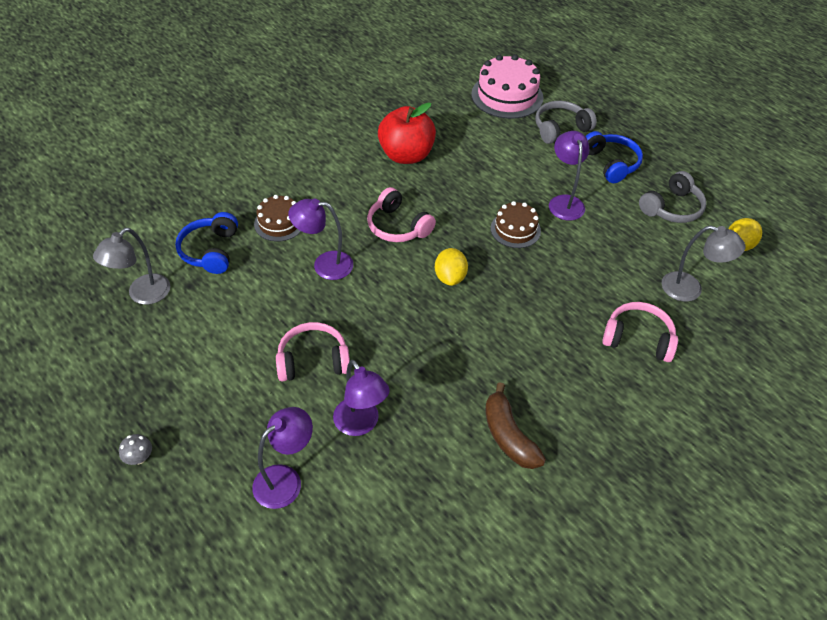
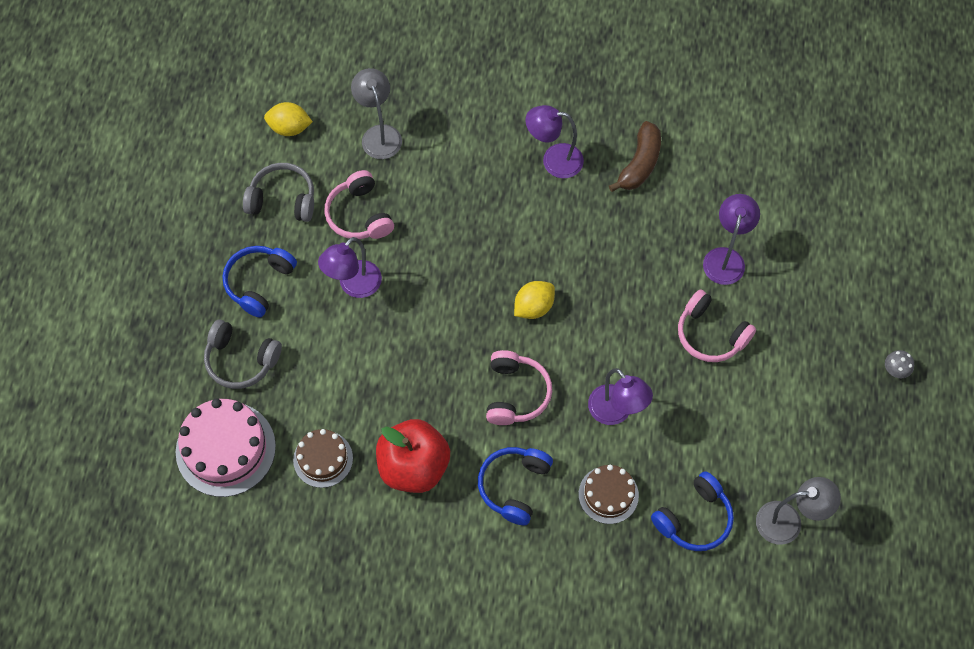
camera: 130 degrees left, 15 degrees up
purple lamp [252,407,313,509] -> purple lamp moved to [526,105,584,178]
brown cake [491,201,541,248] -> brown cake moved to [293,429,353,488]
pink headphones [602,302,678,362] -> pink headphones moved to [324,170,394,239]
none -> blue headphones [478,447,553,525]

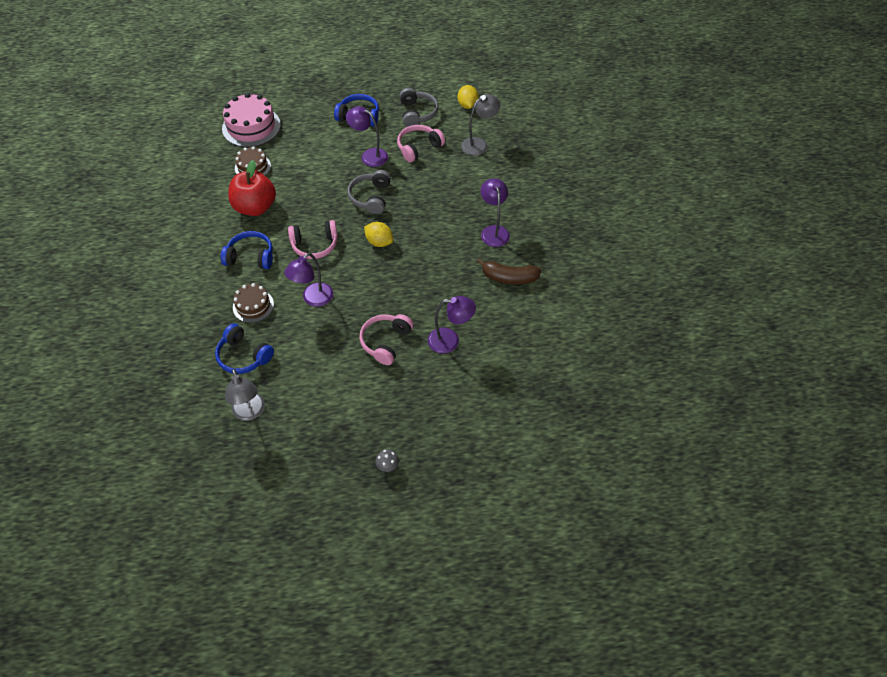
camera: 75 degrees right, 10 degrees down
grey headphones [204,320,282,389] -> grey headphones moved to [347,170,391,214]

